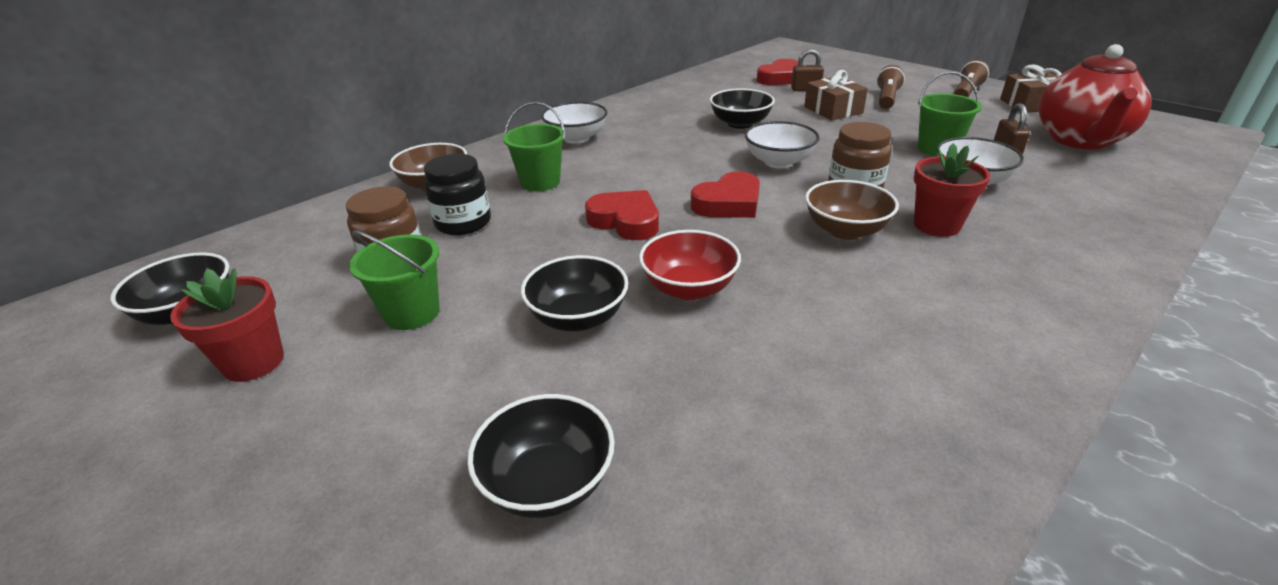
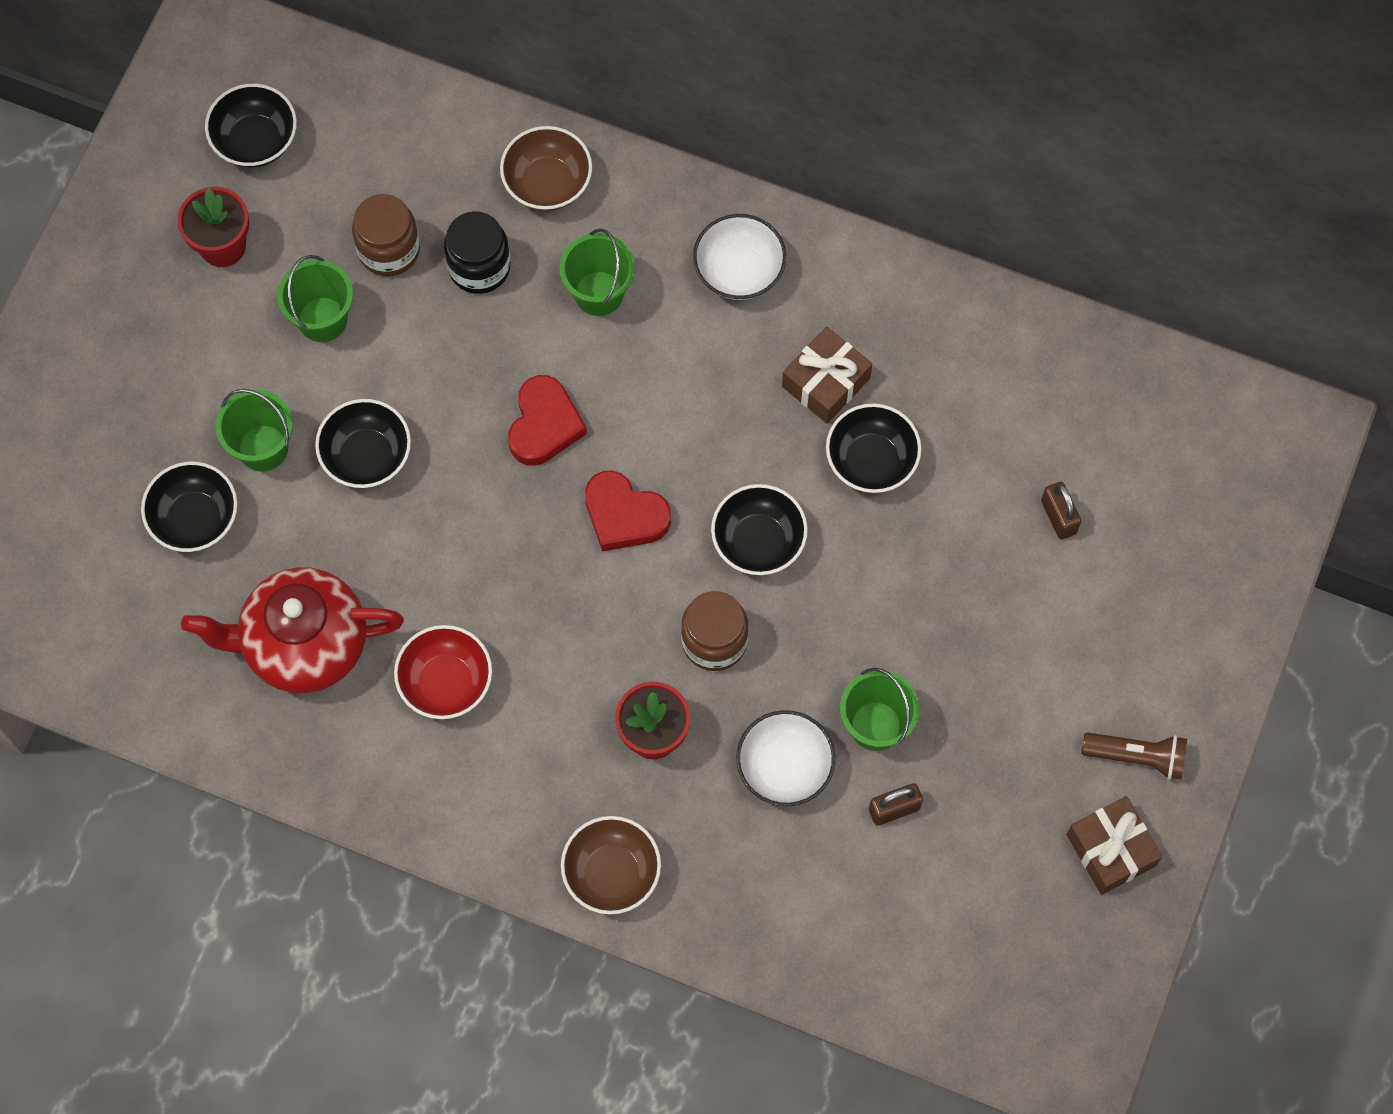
camera: 65 degrees right, 35 degrees up
red bowl [639,230,741,300] -> red bowl moved to [394,625,492,719]
white bowl [745,121,820,168] -> black bowl [711,484,808,575]
red heart [757,59,798,85] -> none
brown gift [804,70,868,120] -> brown gift moved to [782,327,872,424]
brown bowl [805,180,899,240] -> brown bowl moved to [561,816,661,914]
brown flashlight [876,65,905,109] -> none
red teapot [1038,44,1152,150] -> red teapot moved to [181,567,404,693]
none -> green bucket [216,389,293,472]

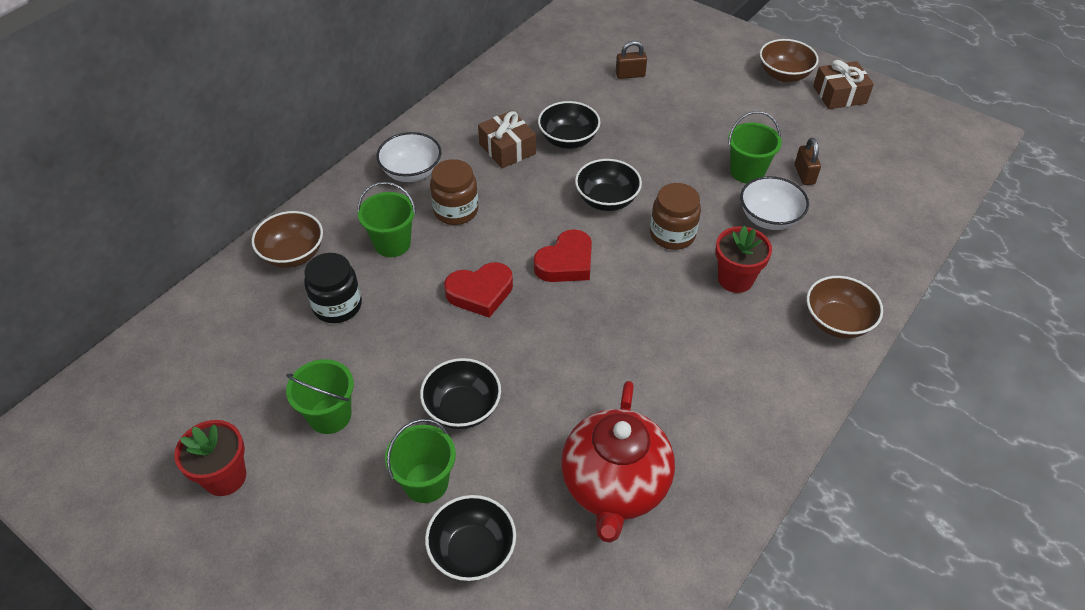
camera: 75 degrees left, 20 degrees down
black bowl [205,84,297,168] -> none
brown jar [352,194,420,276] -> brown jar moved to [430,159,478,225]
red bowl [394,625,492,719] -> none
red heart [508,375,587,466] -> red heart turned 135 degrees clockwise [444,262,513,318]
brown flashlight [1081,732,1187,779] -> brown bowl [760,39,819,82]

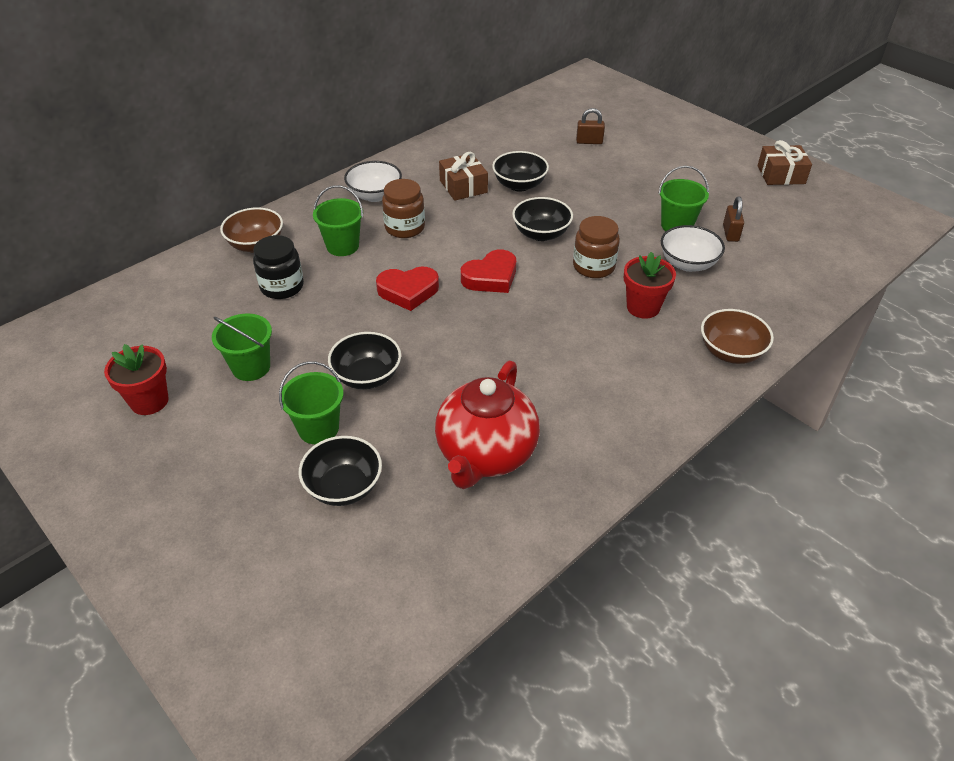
camera: 10 degrees right, 5 degrees down
brown bowl [760,39,819,82] -> none

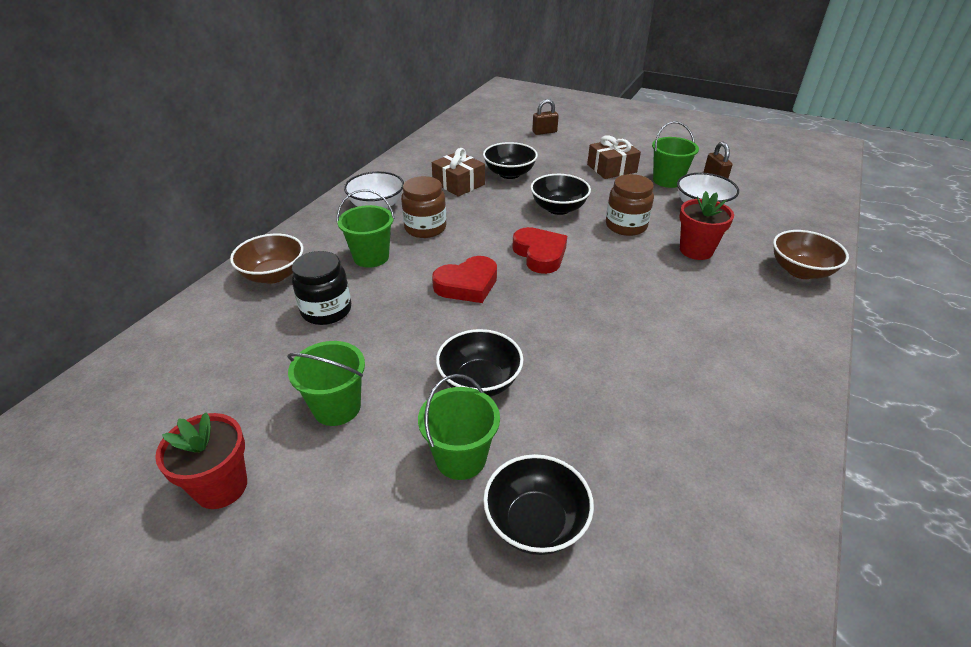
camera: 20 degrees left, 5 degrees down
red teapot [435,361,540,489] -> none
red heart [461,250,516,293] -> red heart turned 60 degrees counterclockwise [512,227,567,274]
brown gift [757,140,812,185] -> brown gift moved to [587,135,641,179]

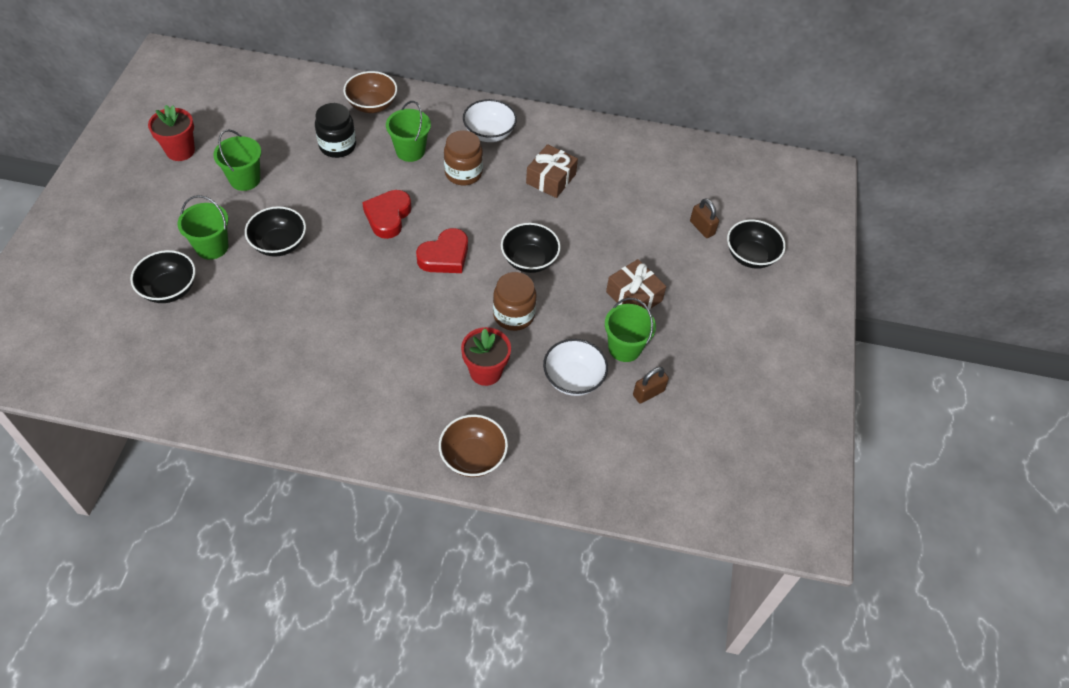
camera: 70 degrees right, 15 degrees up
red heart [432,256,497,303] -> red heart turned 60 degrees clockwise [362,190,411,239]
black bowl [483,142,538,179] -> black bowl moved to [727,219,786,269]

